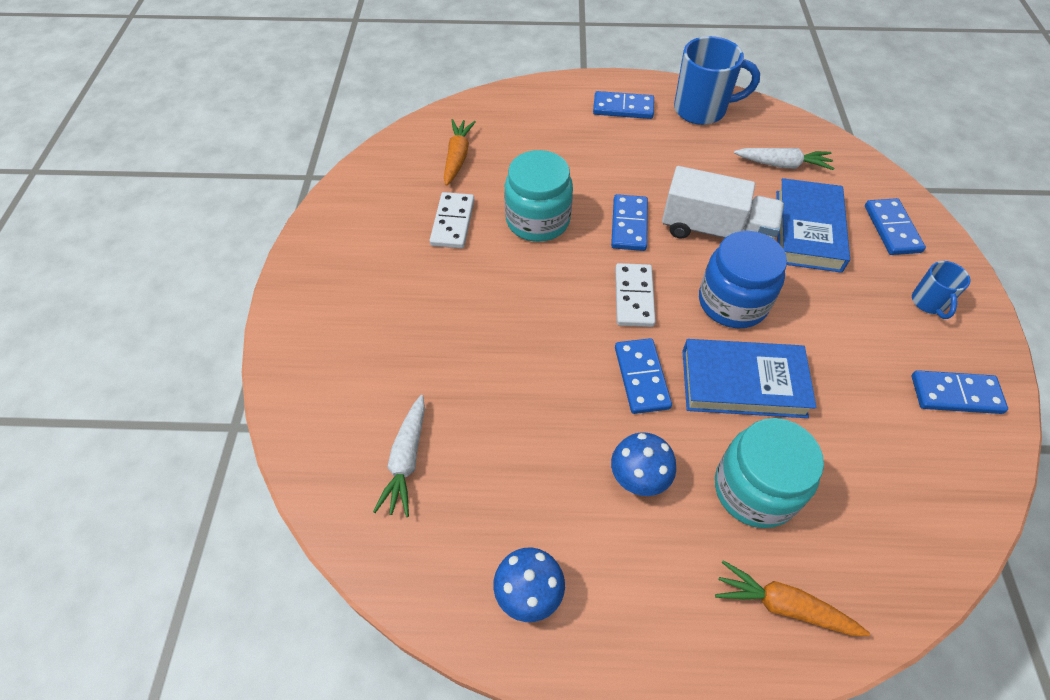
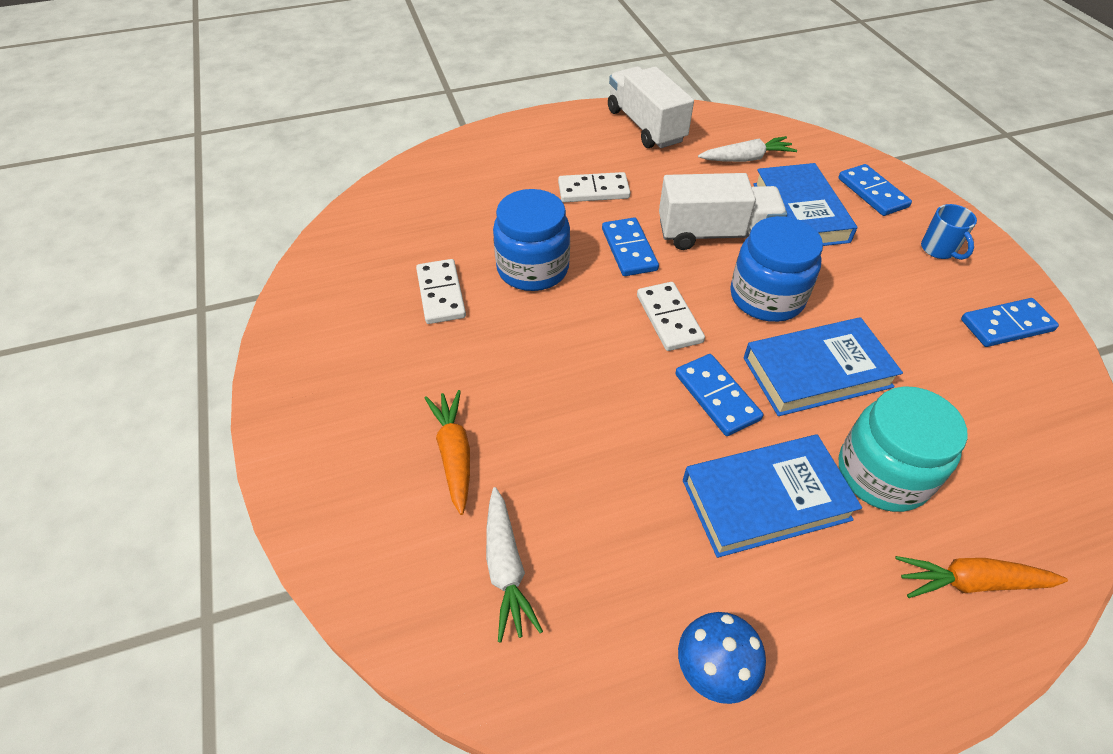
camera: 20 degrees left, 5 degrees down
orange carrot [444,119,476,186] -> orange carrot moved to [425,390,470,515]
turquoise jar [504,150,573,242] -> blue jar [493,189,570,291]
blue domino [593,91,654,119] -> none
blue mushroom [611,432,676,496] -> blue book [683,435,862,558]
blue mug [674,36,760,125] -> white truck [608,66,694,148]
none -> white domino [558,172,631,202]

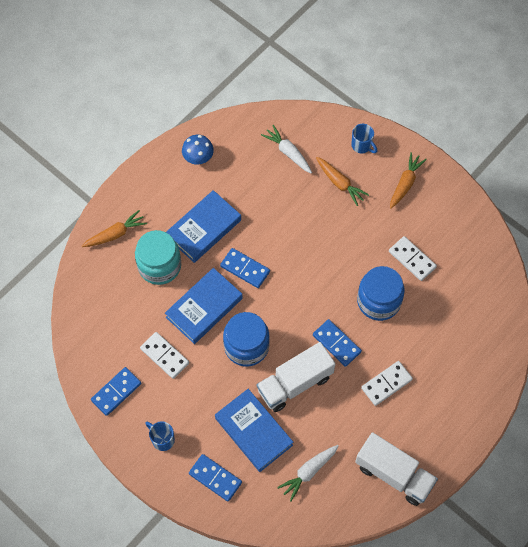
camera: 150 degrees right, 15 degrees up
white domino [637,282,705,351] -> white domino moved to [140,332,189,379]
none -> blue mug [351,124,377,153]
none -> orange carrot [390,152,427,209]

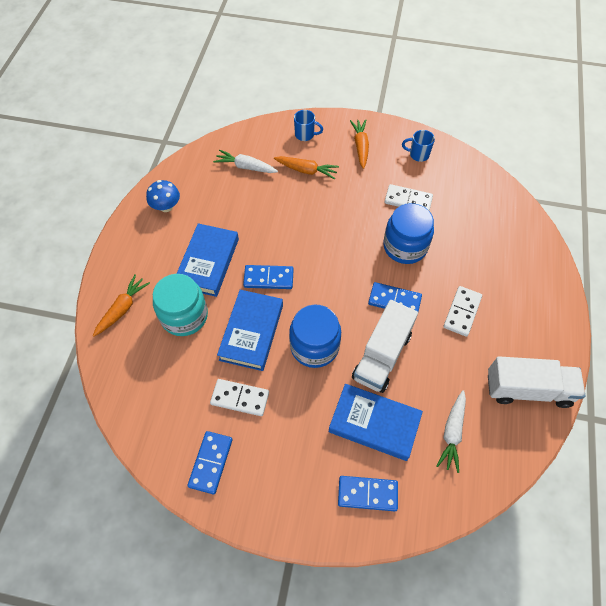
camera: 30 degrees left, 5 degrees down
blue mug [145,421,175,451] -> blue mug moved to [402,130,435,162]

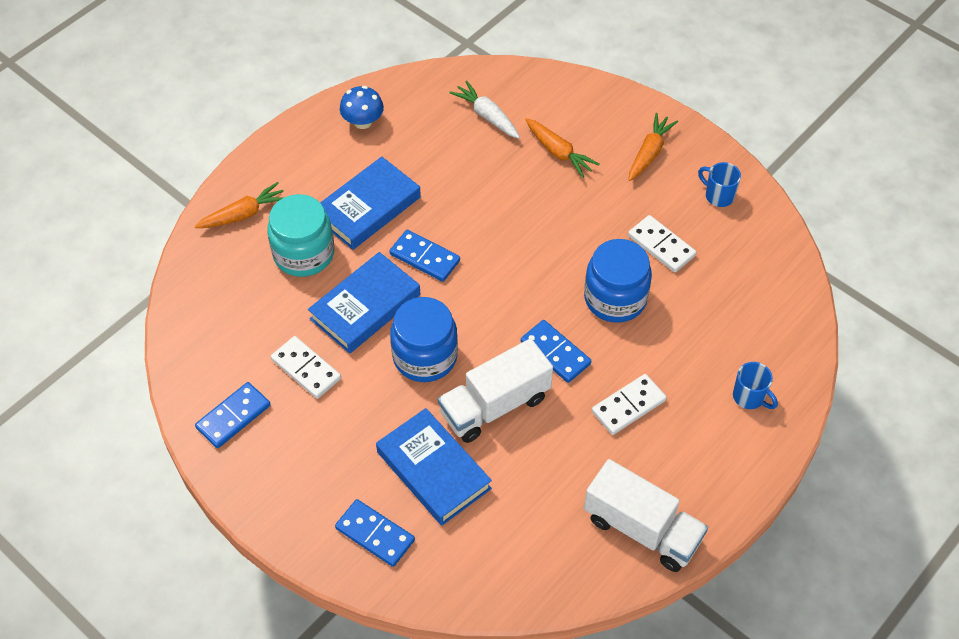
camera: 30 degrees right, 5 degrees down
blue mug [294,110,323,141] -> blue mug moved to [733,362,778,409]
white carrot [436,390,466,473] -> none

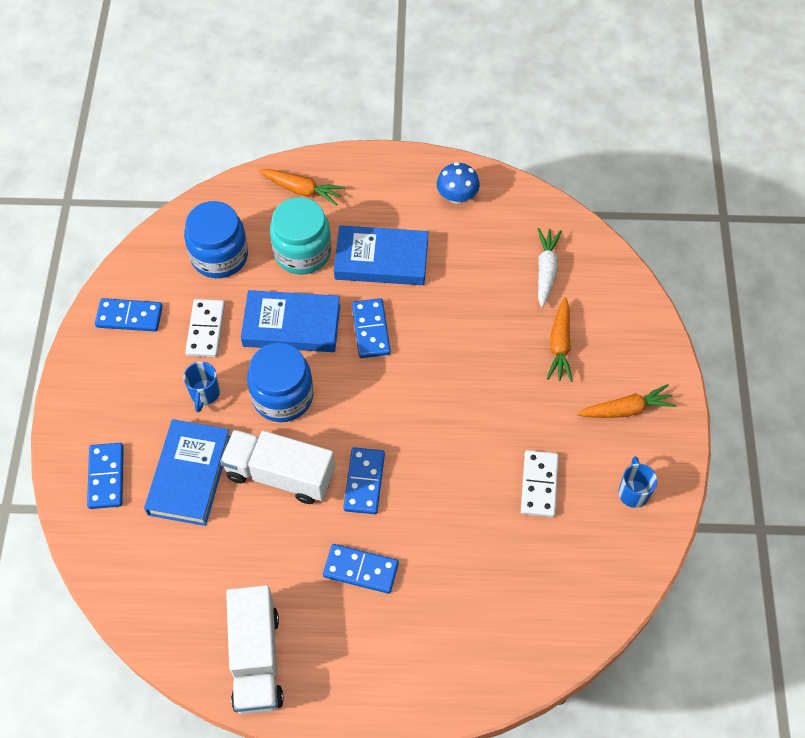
camera: 50 degrees right, 5 degrees up
blue jar [584,239,652,323] -> blue jar moved to [184,201,248,278]
white domino [592,374,667,435] -> blue domino [323,544,399,594]
blue mug [733,362,778,409] -> blue mug moved to [184,362,220,412]

